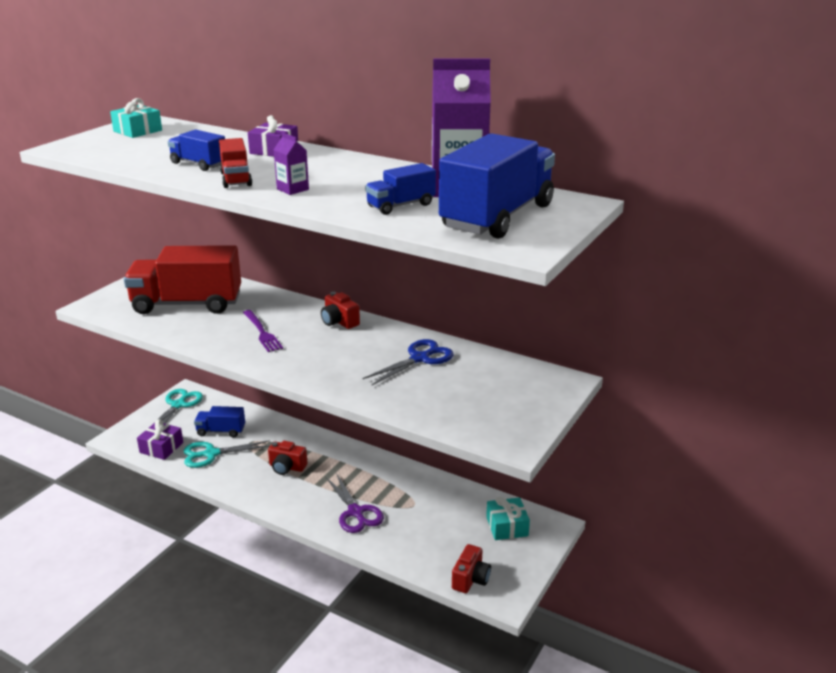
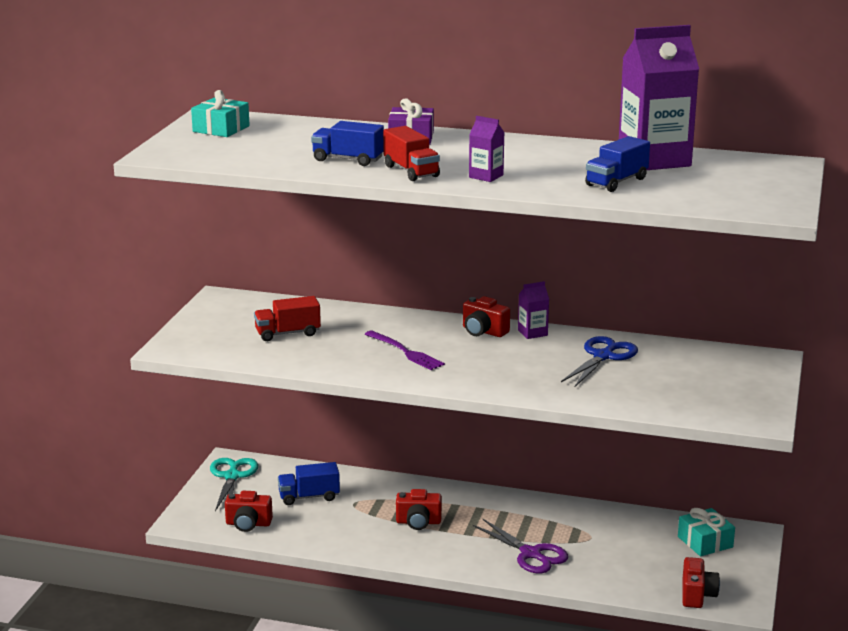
camera: 15 degrees left, 5 degrees down
red truck [124,245,241,314] -> red truck [254,296,321,341], size x0.49
purple gift [137,419,183,460] -> red camera [225,491,273,532]
turquoise scissors [183,440,270,468] -> none
blue truck [439,133,555,239] -> none
none -> purple carton [518,281,549,339]

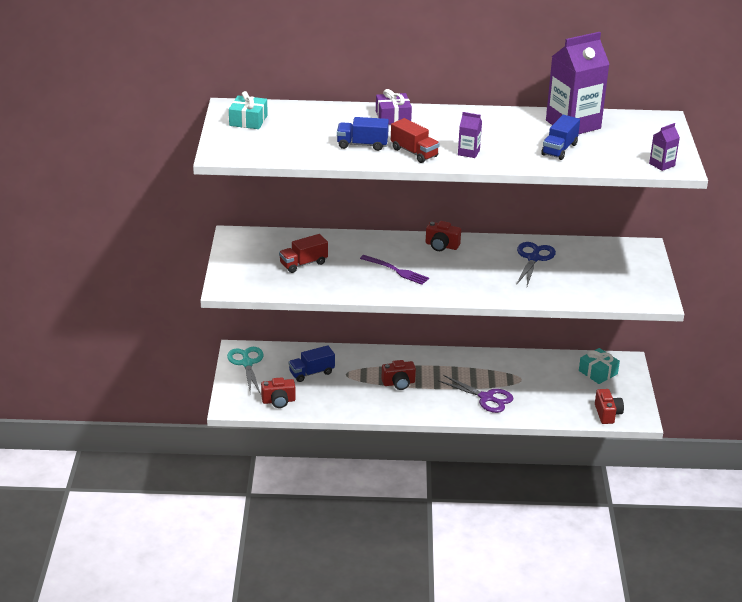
camera: 15 degrees left, 10 degrees up
purple carton [518,281,549,339] -> purple carton moved to [649,123,680,171]

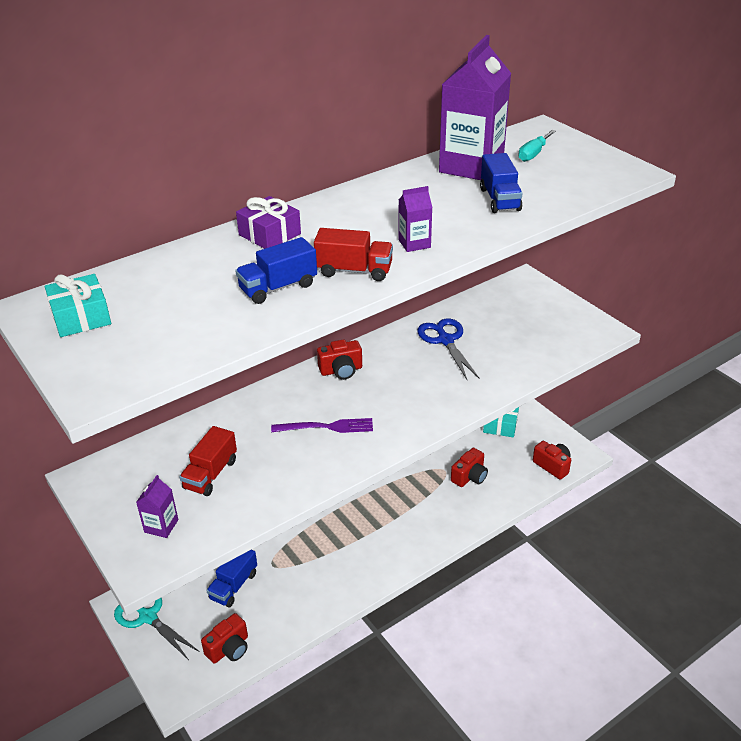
camera: 35 degrees left, 5 degrees up
red camera [382,360,416,390] -> red camera moved to [451,448,488,487]
purple scissors [439,375,513,413] -> none
purple carton [649,123,680,171] -> purple carton moved to [136,475,178,538]
none -> turquoise screwdriver [518,130,556,162]

